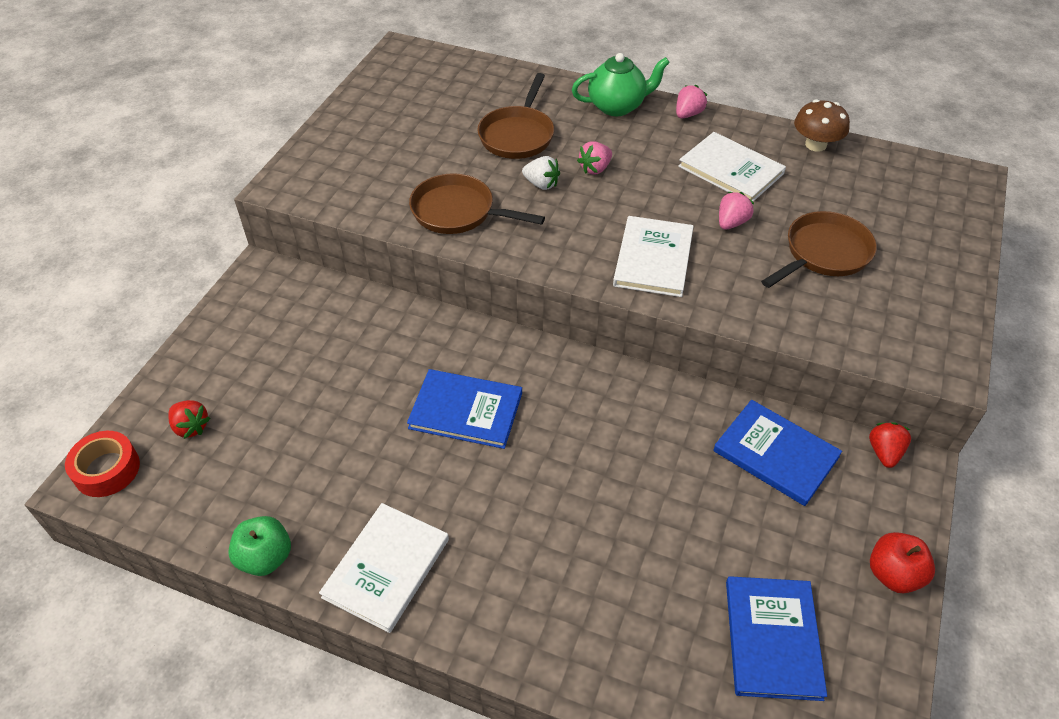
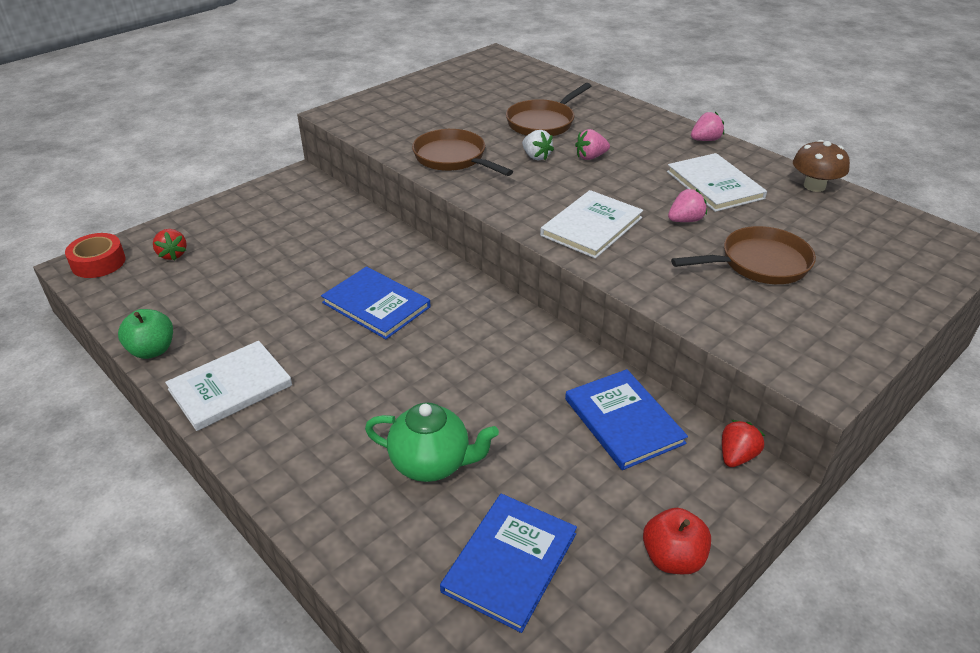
camera: 25 degrees right, 10 degrees down
green teapot [572,53,670,116] -> green teapot moved to [365,402,499,482]

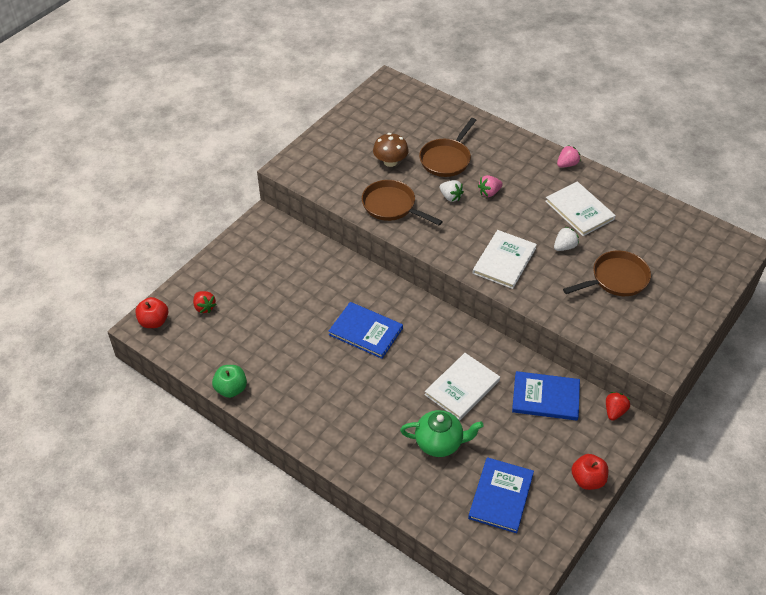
camera: 10 degrees left, 10 degrees up
red tape [65,233,126,278] -> red apple [135,297,168,328]
white book [165,341,292,431] -> white book moved to [425,353,500,420]
blue book [565,369,688,470] -> blue book turned 45 degrees counterclockwise [512,371,580,421]
pink strawberry [668,189,707,222] -> white strawberry [554,227,579,251]
brown mushroom [793,140,850,192] -> brown mushroom moved to [373,133,409,167]

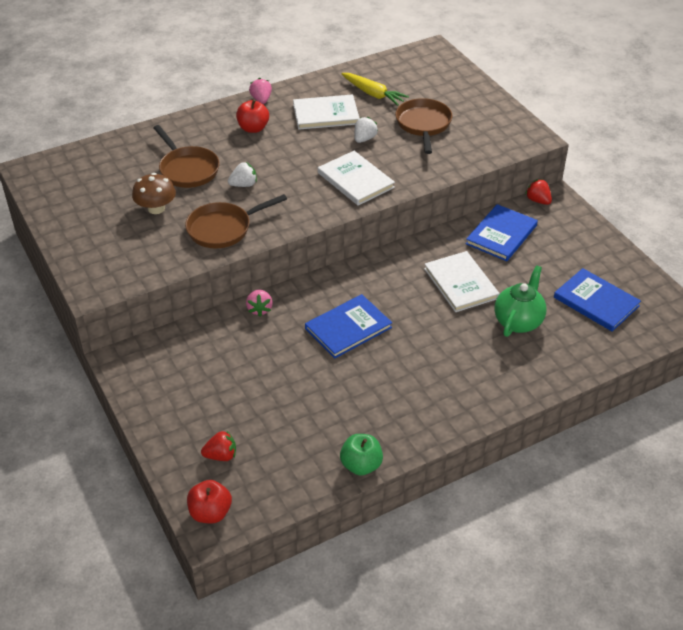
camera: 65 degrees left, 5 degrees down
pink strawberry [478,175,503,197] -> pink strawberry moved to [246,289,273,317]
white strawberry [554,227,579,251] -> white strawberry turned 45 degrees clockwise [354,117,378,143]
red apple [571,454,608,490] -> red apple moved to [236,99,269,133]
none -> yellow carrot [342,73,409,106]

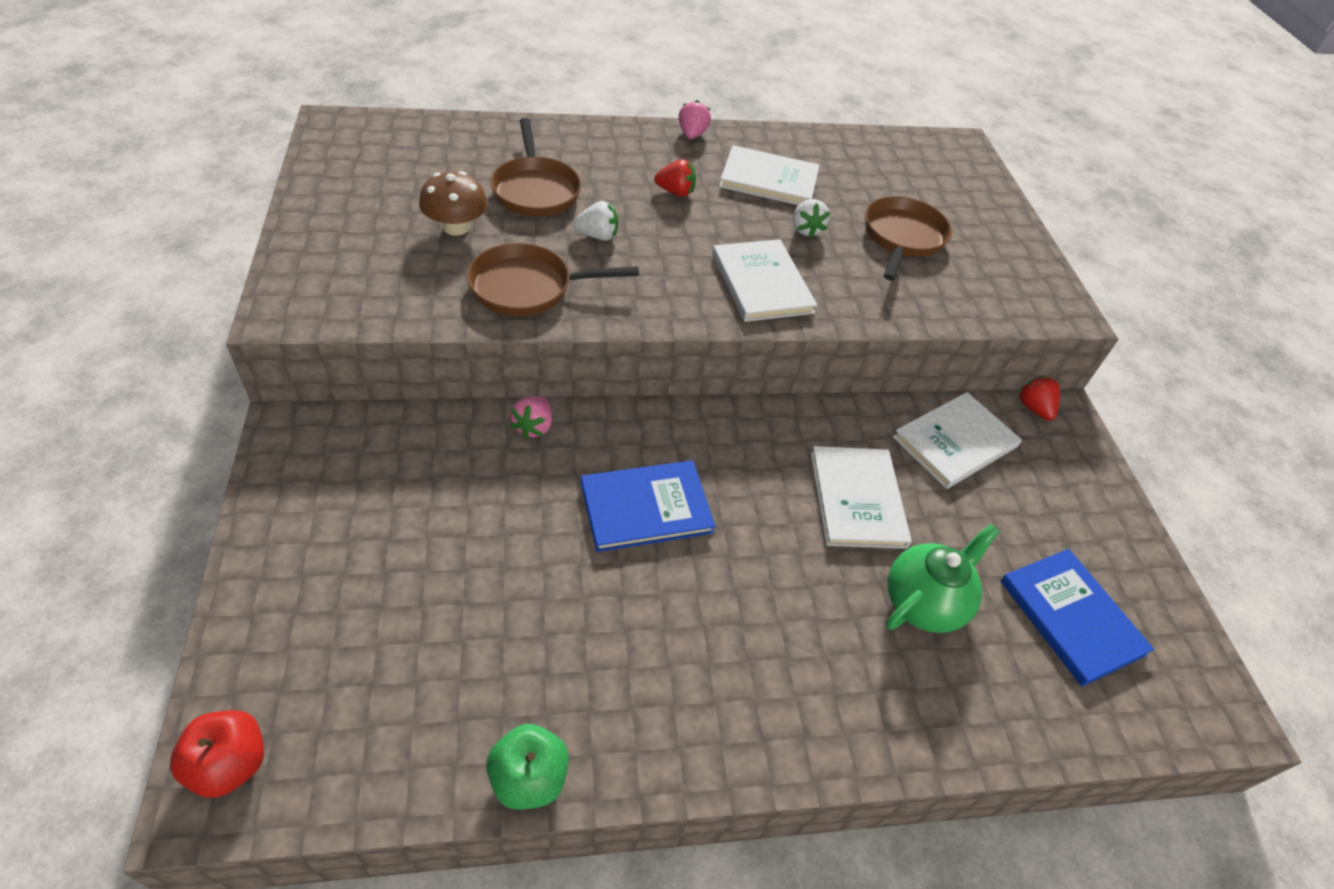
camera: 15 degrees right, 5 degrees up
red strawberry [201,430,236,461] -> red strawberry moved to [654,159,696,197]
red apple [236,99,269,133] -> none
yellow carrot [342,73,409,106] -> none
white strawberry [354,117,378,143] -> white strawberry turned 120 degrees clockwise [793,199,830,238]
blue book [466,204,538,261] -> white book [893,392,1022,489]

